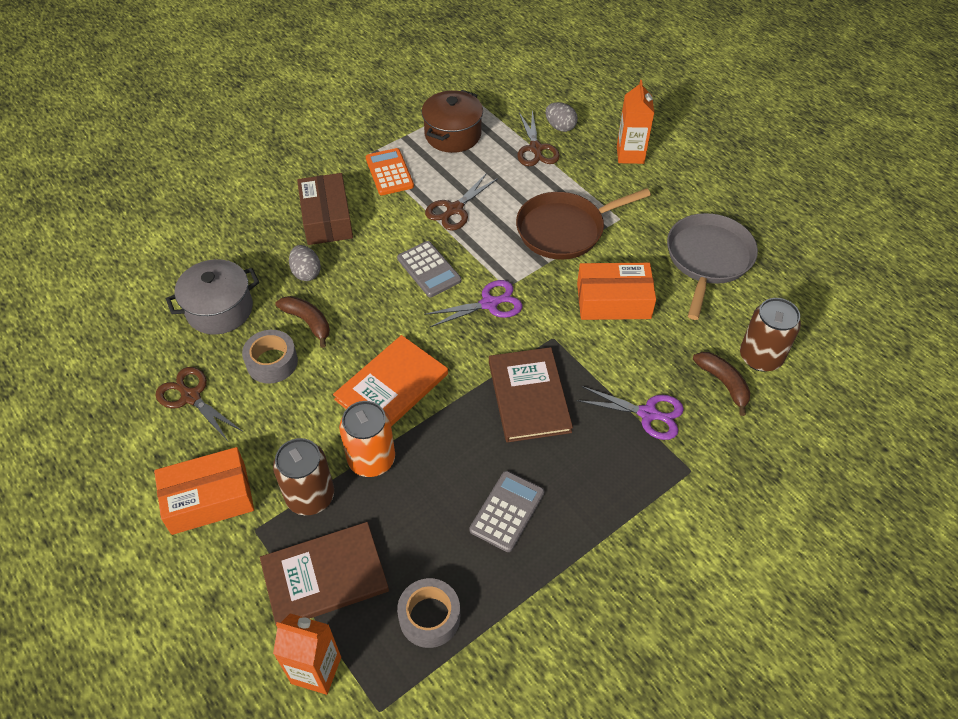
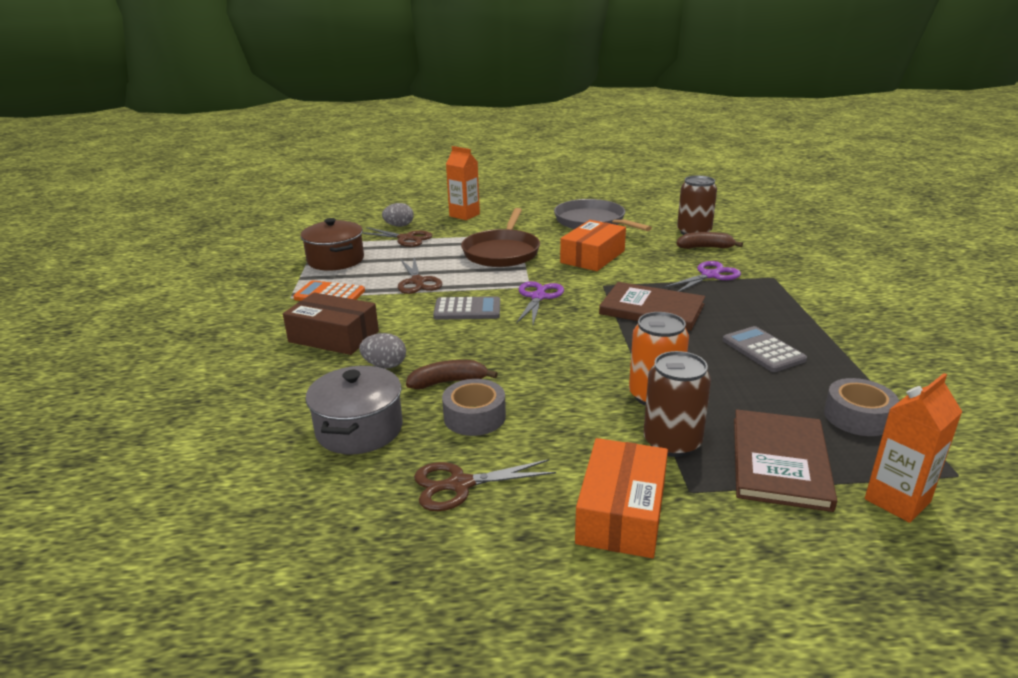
camera: 55 degrees left, 25 degrees down
orange book [333,335,448,427] -> none

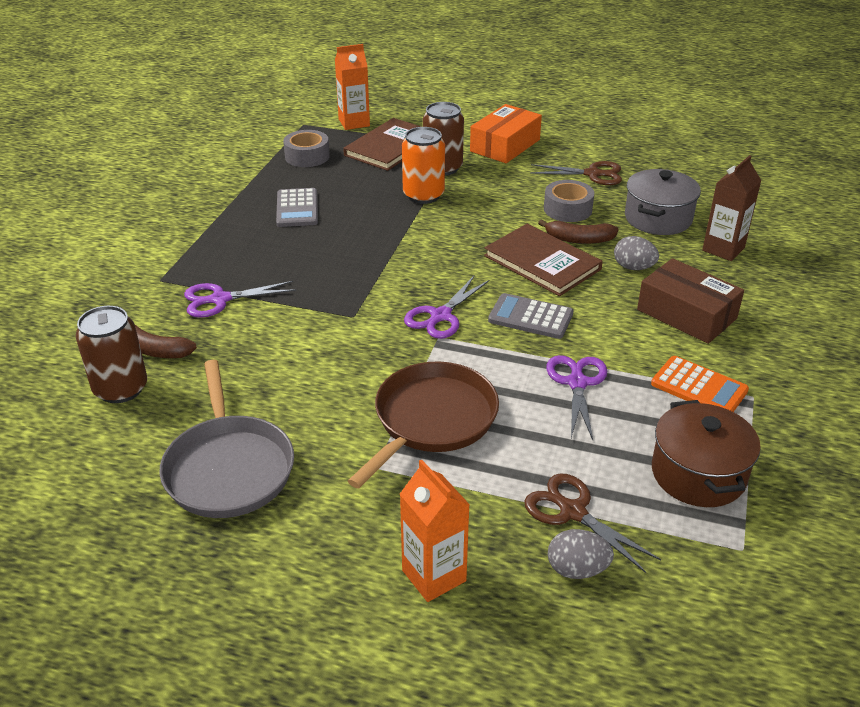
camera: 160 degrees left, 10 degrees up
brown scissors [398,257,442,294] -> purple scissors [546,355,607,440]
orange box [560,220,626,271] -> none
brown book [599,282,705,331] -> brown book moved to [484,224,603,296]
none -> brown carton [702,155,761,261]

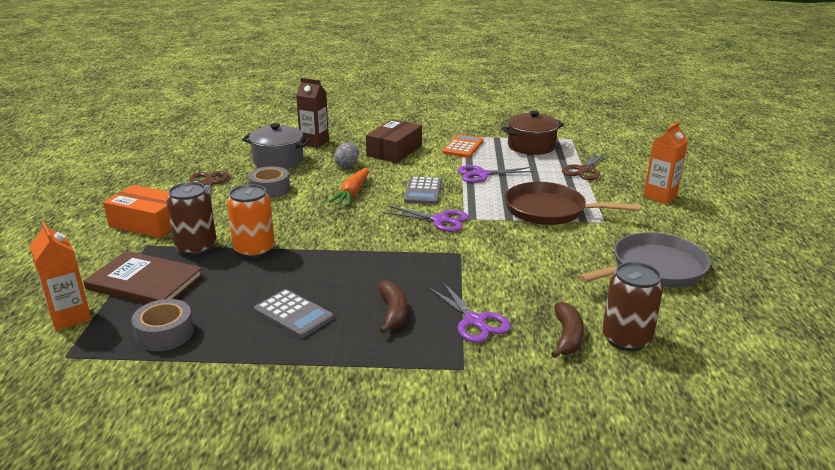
camera: 105 degrees left, 10 degrees down
grey calculator [276,188,318,227] -> grey calculator turned 60 degrees clockwise [254,289,334,338]
brown book [484,224,603,296] -> orange carrot [329,167,369,205]
brown banana [538,219,619,244] -> brown banana moved to [378,280,407,334]
grey egg [548,529,614,579] -> none

